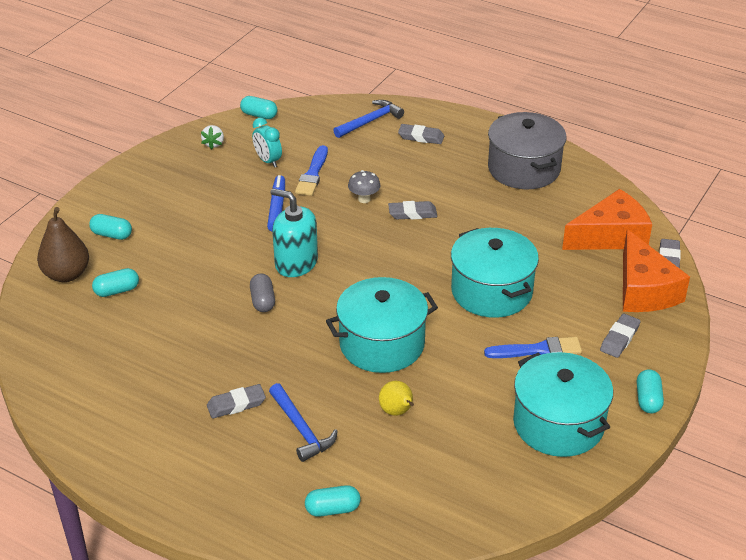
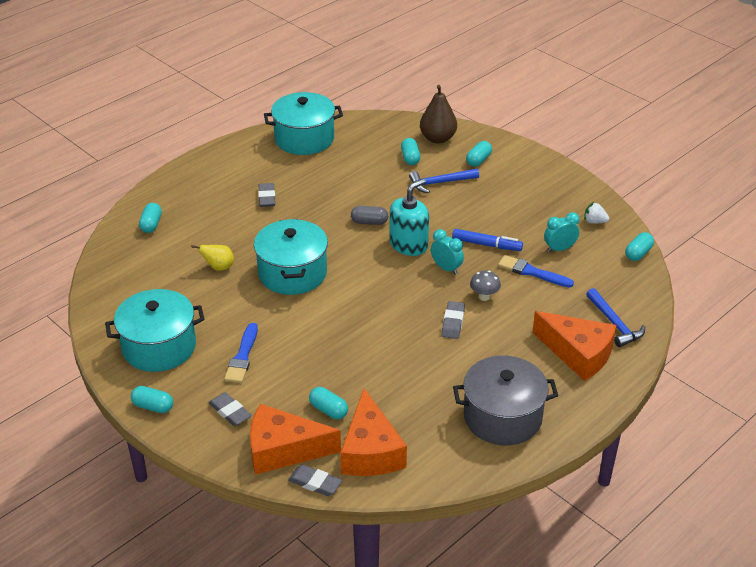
camera: 105 degrees right, 0 degrees up
blue hammer [269,383,338,462] -> blue hammer moved to [409,168,479,193]
grey eraser [398,124,444,144] -> orange cheese [532,311,617,381]
turquoise pot [451,228,539,318] -> turquoise pot moved to [264,92,343,155]
none -> turquoise capsule [309,387,348,419]
none -> turquoise clock [431,229,464,275]

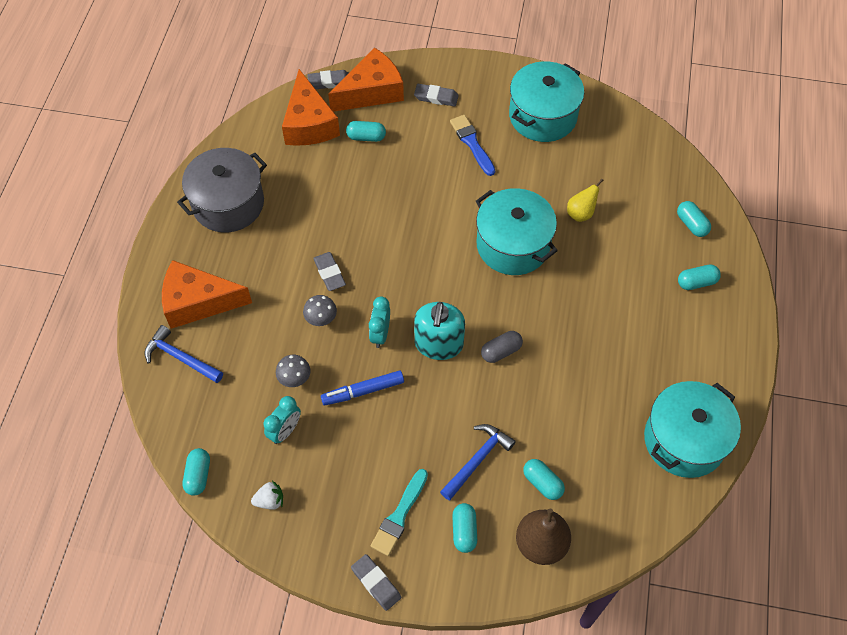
camera: 145 degrees right, 20 degrees up
turquoise capsule [131,386,173,413] -> turquoise capsule moved to [678,264,721,290]
grey eraser [258,183,275,207] -> grey eraser moved to [351,554,401,611]
orange cheese [340,388,407,476] -> orange cheese turned 150 degrees counterclockwise [282,69,340,146]
turquoise clock [431,229,464,275] -> turquoise clock turned 90 degrees clockwise [369,296,390,348]
blue brush [498,255,574,287] -> grey mushroom [276,355,310,387]
none -> turquoise brush [371,469,428,556]

